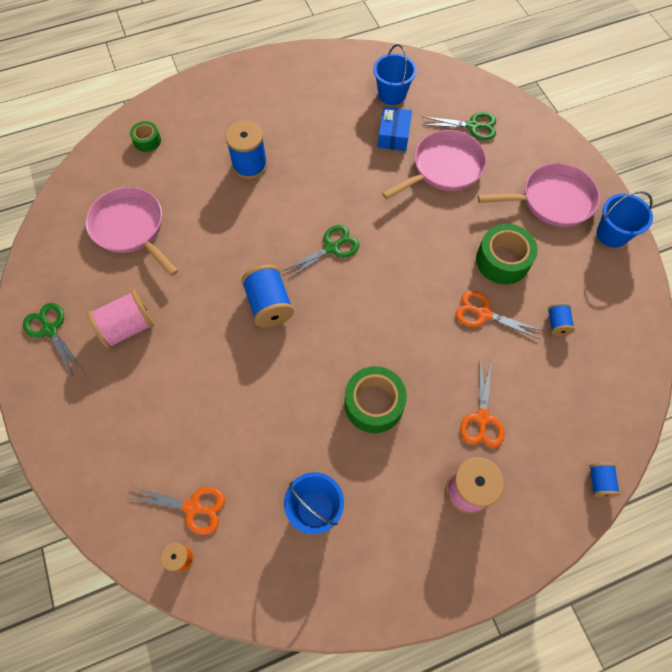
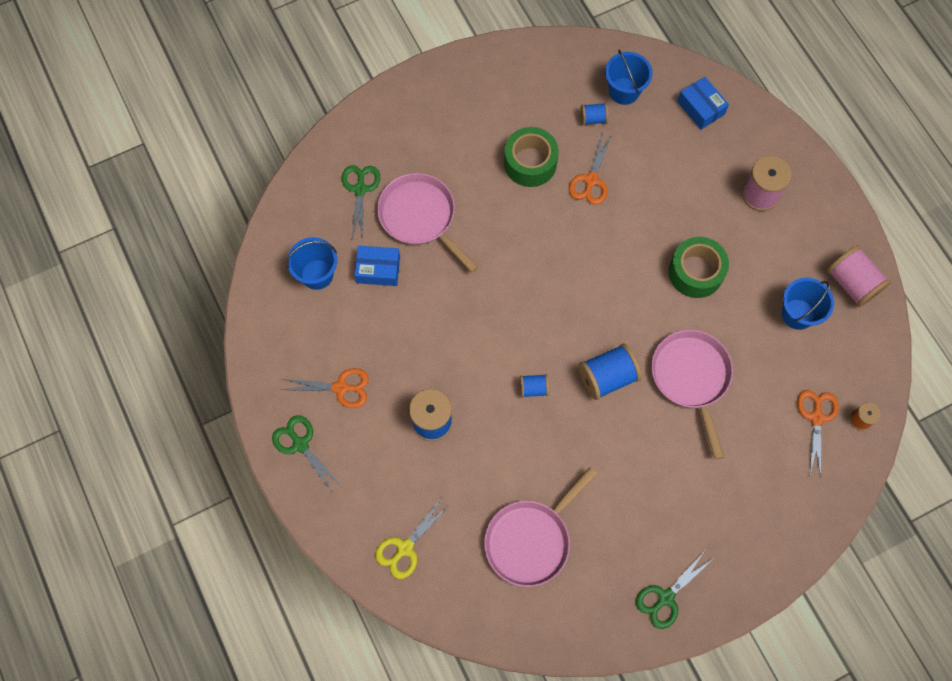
camera: 95 degrees left, 5 degrees up
pink spool [87,290,154,349] -> pink spool moved to [827,245,891,307]
green tape [130,121,161,152] -> yellow scissors [375,498,451,579]
green scissors [283,225,359,279] -> green scissors moved to [272,415,341,493]
orange scissors [460,361,505,448] -> orange scissors moved to [281,368,369,408]
pink pan [478,163,600,227] -> pink pan moved to [651,330,733,460]
blue spool [589,463,620,498] -> blue spool moved to [520,374,549,398]
blue bucket [597,191,653,248] -> blue bucket moved to [605,50,653,105]
none -> blue box [677,77,729,130]

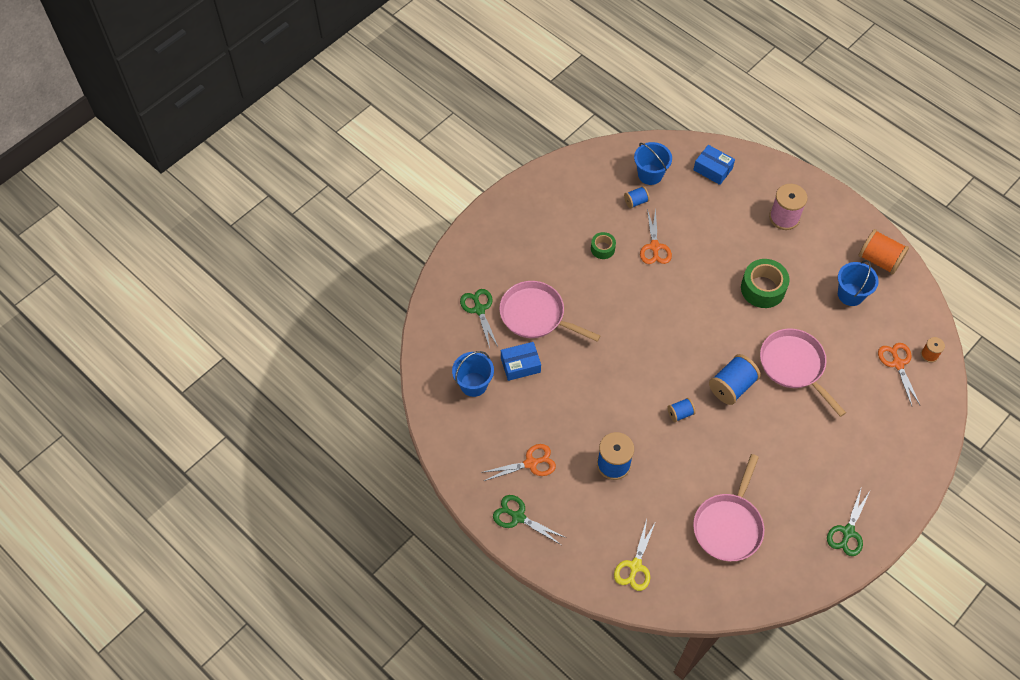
camera: 20 degrees left, 10 degrees down
green tape [504,127,559,187] -> green tape [591,232,616,259], size x0.56
pink spool [827,245,891,307] -> orange spool [858,229,909,275]

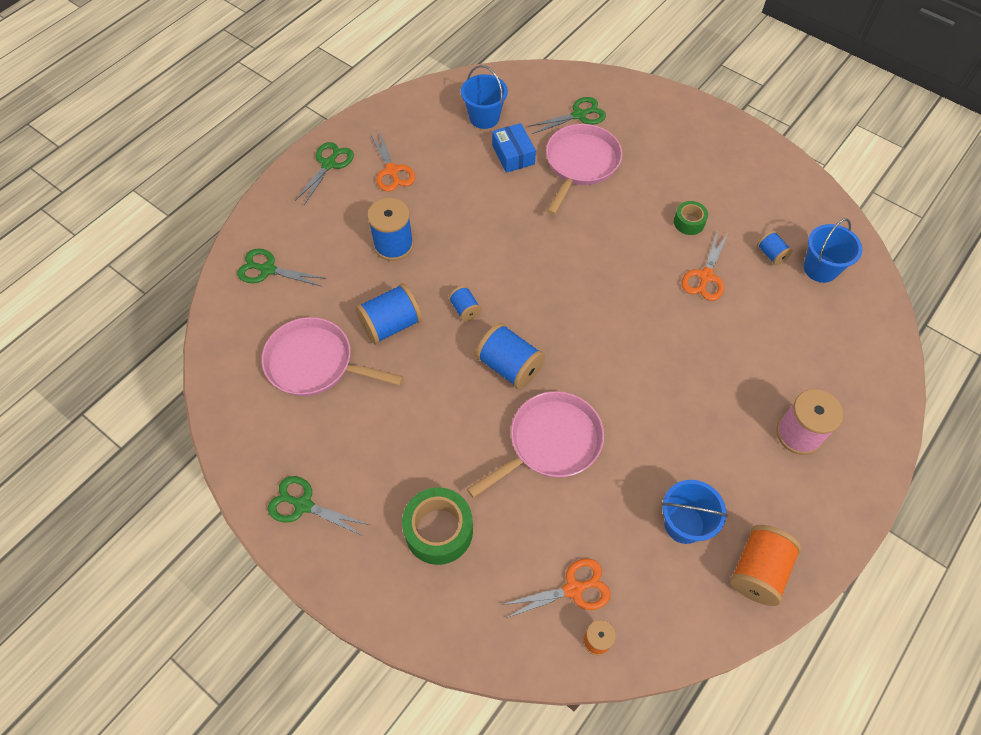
camera: 85 degrees right, 0 degrees up
yellow scissors [614,519,656,591] -> green scissors [237,248,327,287]
orange scissors [640,208,672,264] -> orange scissors turned 60 degrees counterclockwise [681,230,728,301]
blue box [693,145,735,185] -> none
green tape [741,259,790,308] -> green tape moved to [402,487,473,565]
none -> blue spool [355,283,422,345]

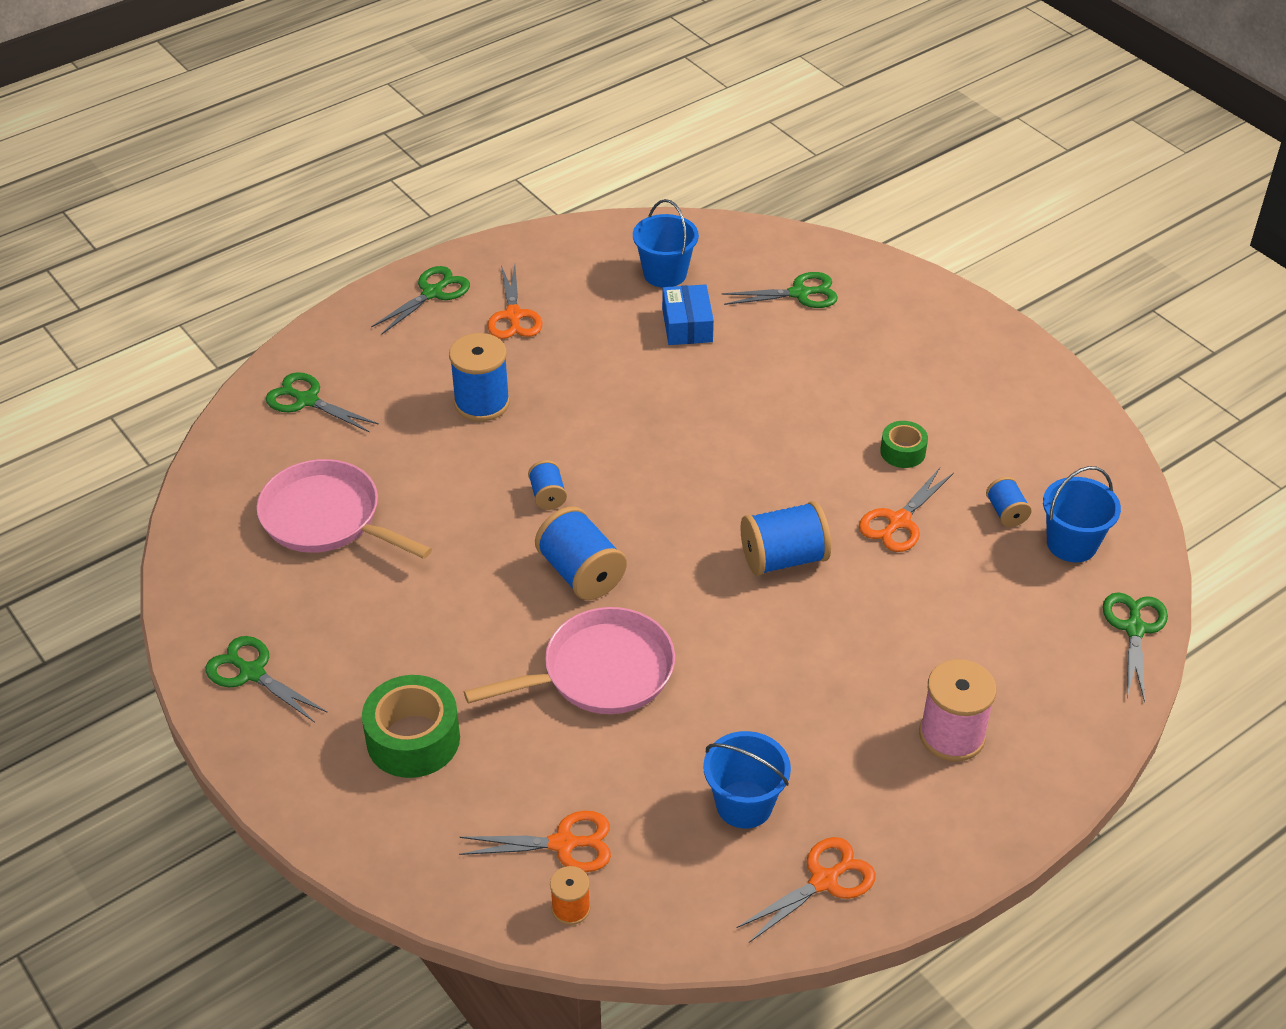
camera: 15 degrees right, 15 degrees down
blue spool [355,283,422,345] -> blue spool moved to [740,501,831,576]
pink pan [546,124,622,215] -> none
orange spool [730,525,802,606] -> orange scissors [736,837,876,943]
none -> green scissors [1103,592,1168,703]

